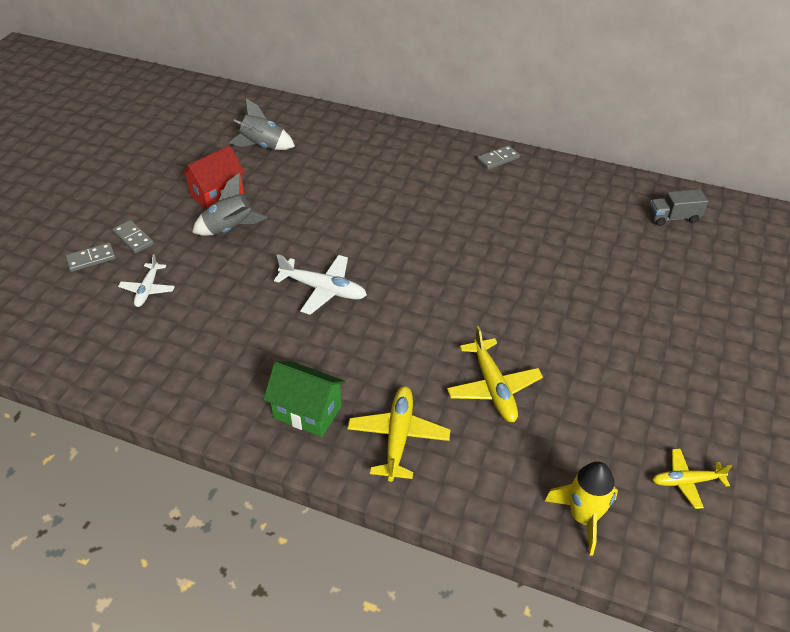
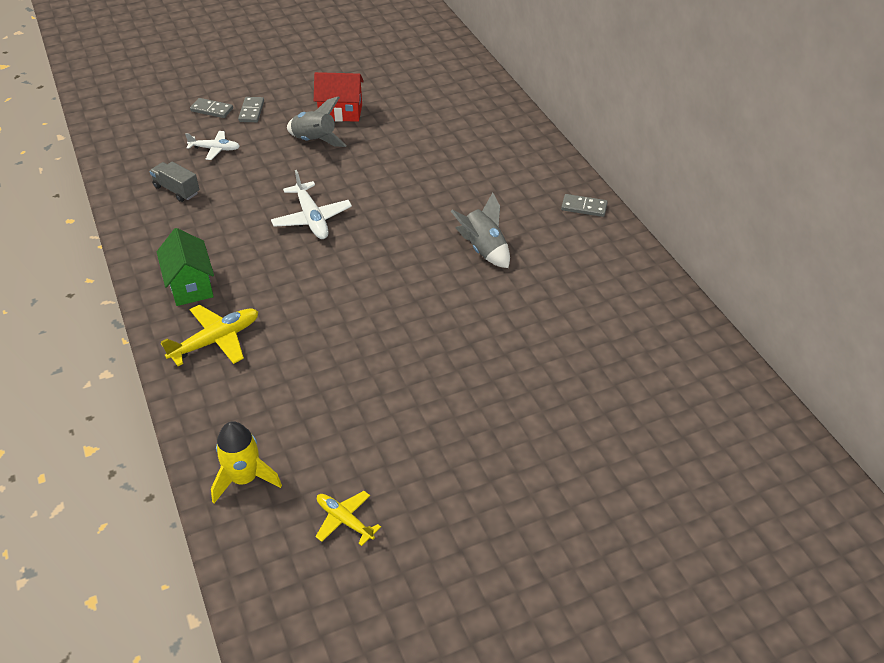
camera: 45 degrees right, 0 degrees up
white plane [118,254,175,307] -> white plane turned 135 degrees counterclockwise [185,131,240,160]
grey rocket [228,98,295,150] -> grey rocket moved to [451,193,510,268]
yellow plane [447,326,543,422] -> none
grey truck [649,189,708,226] -> grey truck moved to [150,162,199,202]

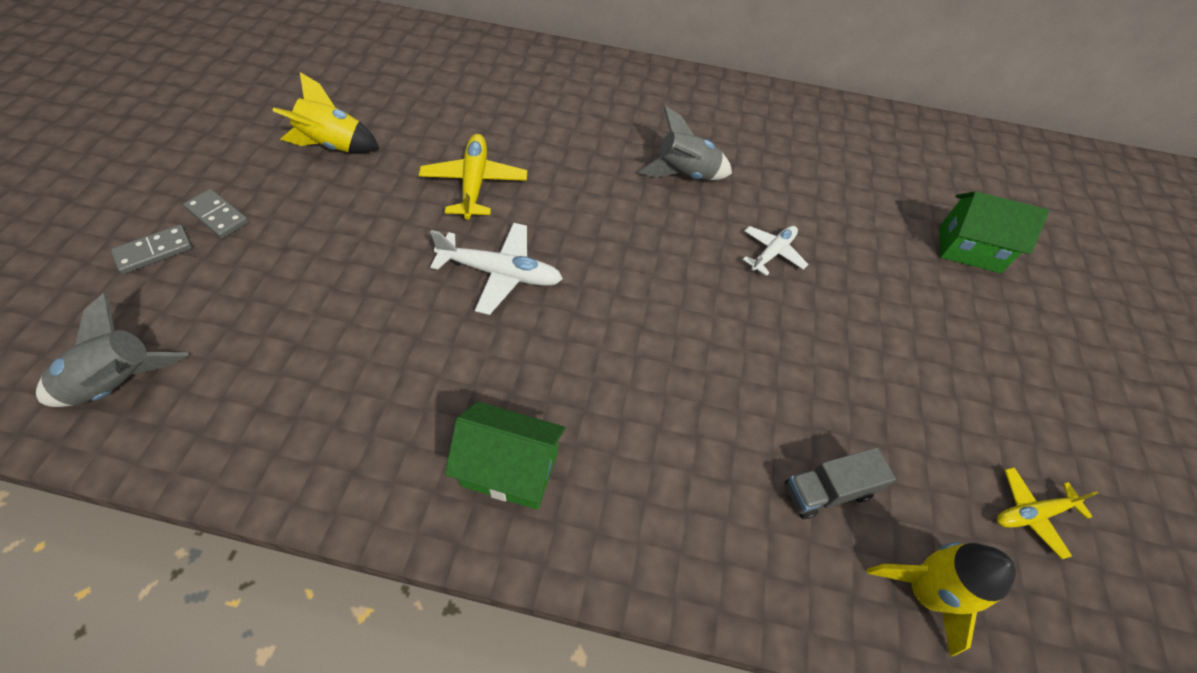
camera: 60 degrees left, 10 degrees up
grey truck [150,162,199,202] -> grey truck moved to [785,447,896,519]
yellow plane [161,305,259,366] -> yellow plane moved to [419,134,527,220]
white plane [185,131,240,160] -> white plane moved to [743,226,809,276]
grey rocket [287,96,347,147] -> grey rocket moved to [36,292,189,407]
red house [314,72,364,122] -> yellow rocket [272,72,379,153]
grey domino [561,194,608,217] -> none
none -> green house [939,191,1049,273]

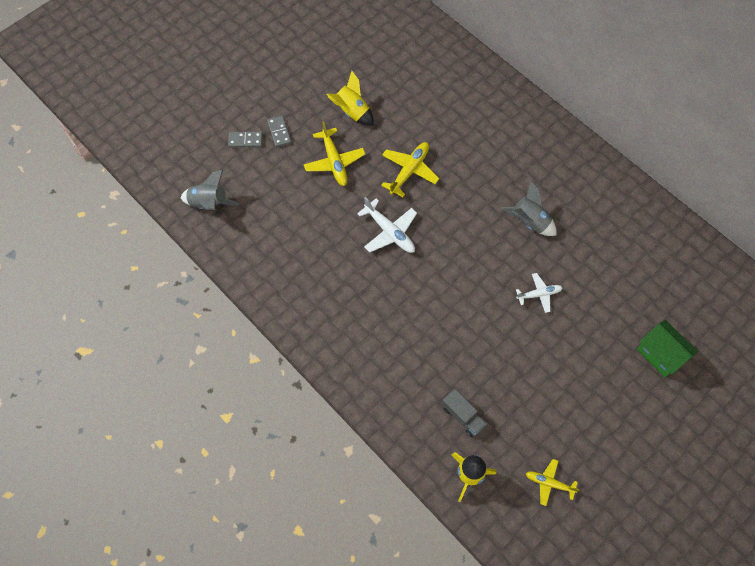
camera: 40 degrees right, 10 degrees up
green house [445,402,565,510] -> none
grey truck [785,447,896,519] -> grey truck turned 150 degrees counterclockwise [442,389,487,437]
none -> yellow plane [304,121,365,186]

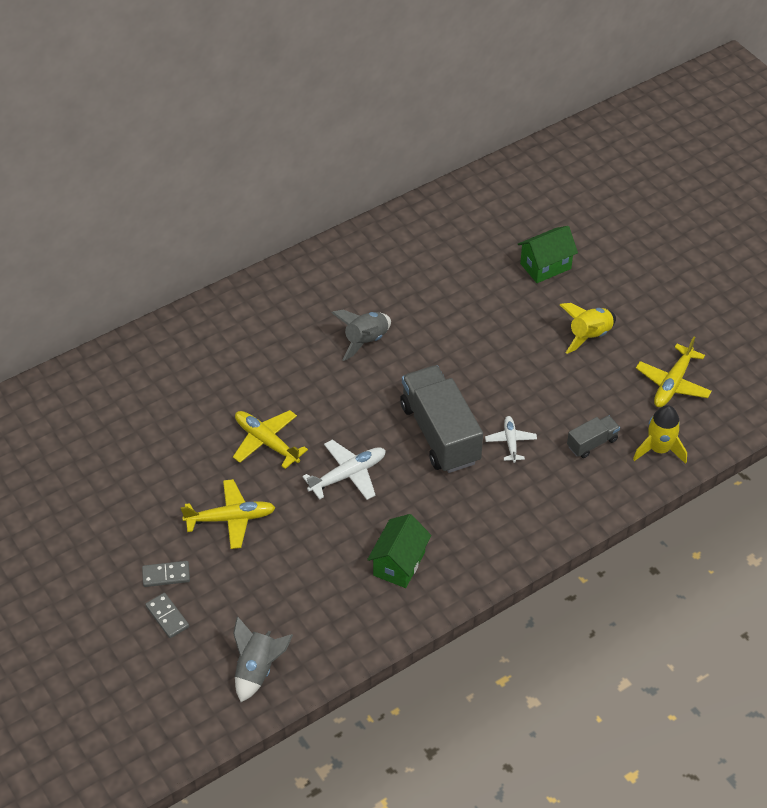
camera: 80 degrees left, 15 degrees down
grey domino [228,131,263,148] -> grey domino turned 45 degrees counterclockwise [145,593,189,638]
yellow rocket [326,71,373,126] -> yellow rocket moved to [560,303,616,354]
white plane [516,273,563,313] -> white plane moved to [485,416,537,463]
yellow plane [526,459,580,506] -> yellow plane [636,337,712,407], size x1.55
none -> green house [367,514,432,588]
none -> grey truck [400,365,483,473]

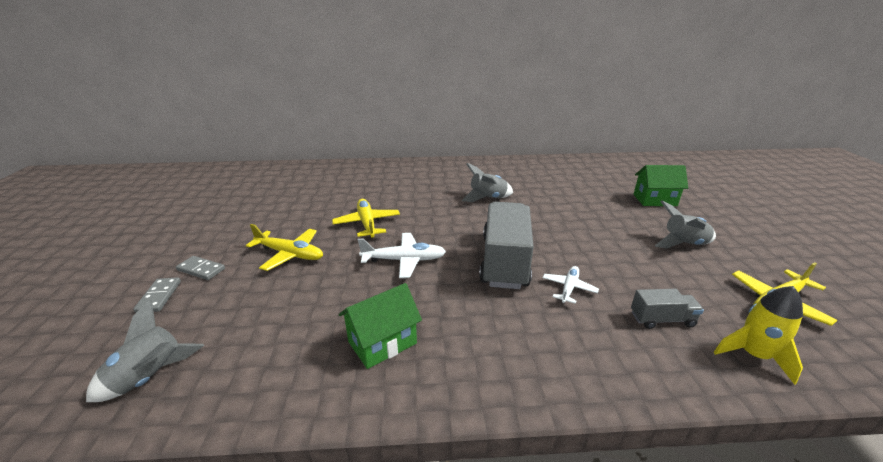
camera: 30 degrees right, 20 degrees down
yellow rocket [560,303,616,354] -> grey rocket [655,200,716,248]

